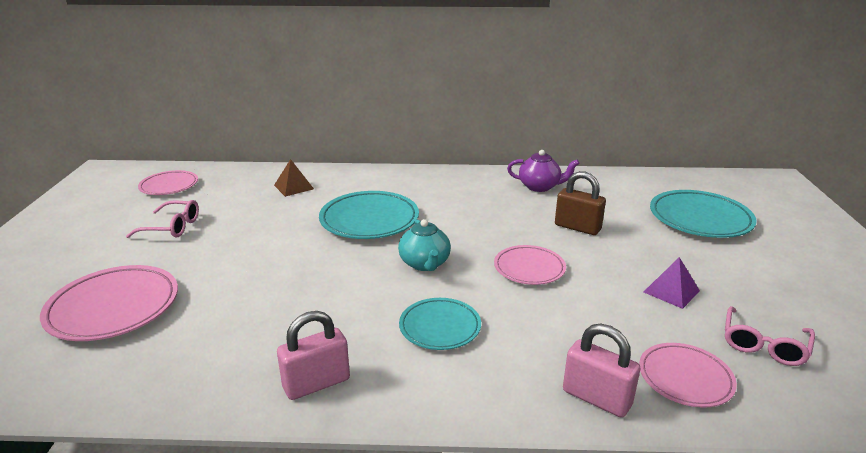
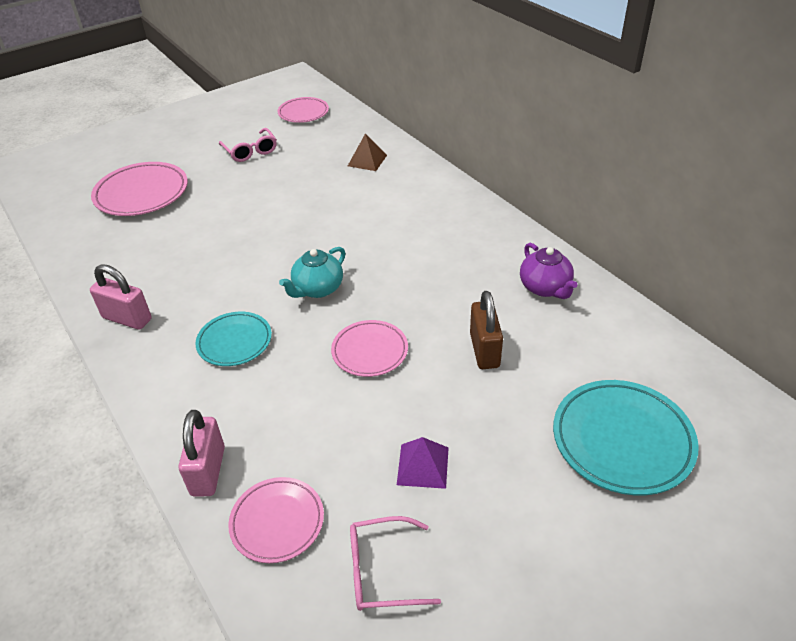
camera: 55 degrees right, 15 degrees up
turquoise plate [319,191,419,239] -> none

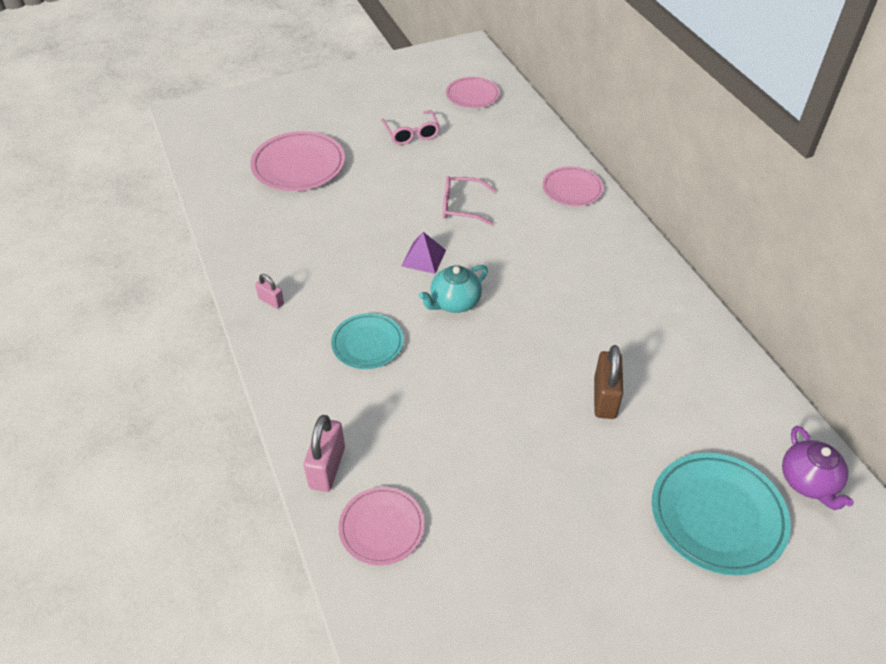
camera: 10 degrees right, 5 degrees up
pink padlock [90,264,152,330] -> pink padlock [255,274,284,309], size x0.56
pink plate [331,320,408,377] -> pink plate moved to [542,166,604,206]
brown pyramid [348,133,387,171] -> none
pink glasses [350,516,441,611] -> pink glasses moved to [443,176,496,225]
purple pyramid [397,437,449,489] -> purple pyramid moved to [401,232,446,274]
purple teapot [520,243,578,299] -> purple teapot moved to [782,426,854,510]

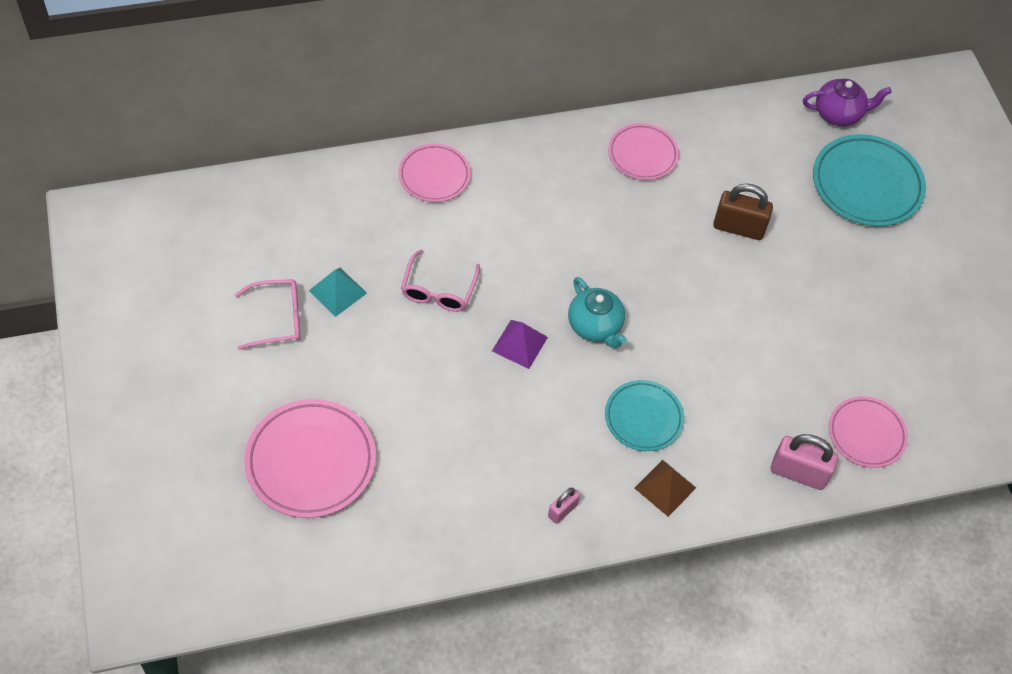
camera: 85 degrees left, 10 degrees up
pink plate [446,77,500,108] -> pink plate moved to [608,123,679,180]
none -> turquoise pyramid [309,268,367,317]
none -> brown pyramid [635,460,696,517]

